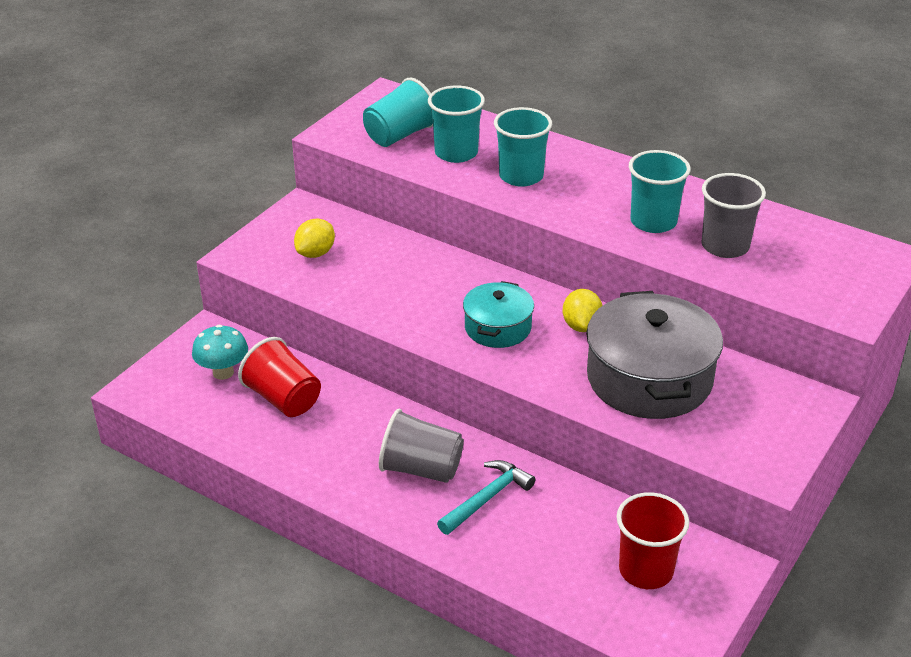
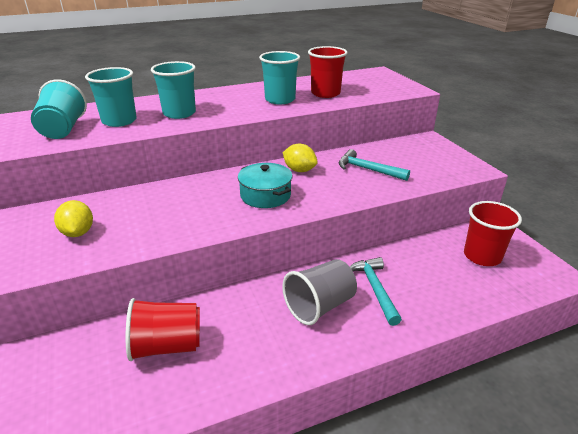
camera: 55 degrees left, 5 degrees down
turquoise mushroom [192,325,248,380] -> none
grey pot [586,291,723,419] -> turquoise hammer [339,149,410,181]
grey cup [701,173,766,258] -> red cup [308,46,348,98]

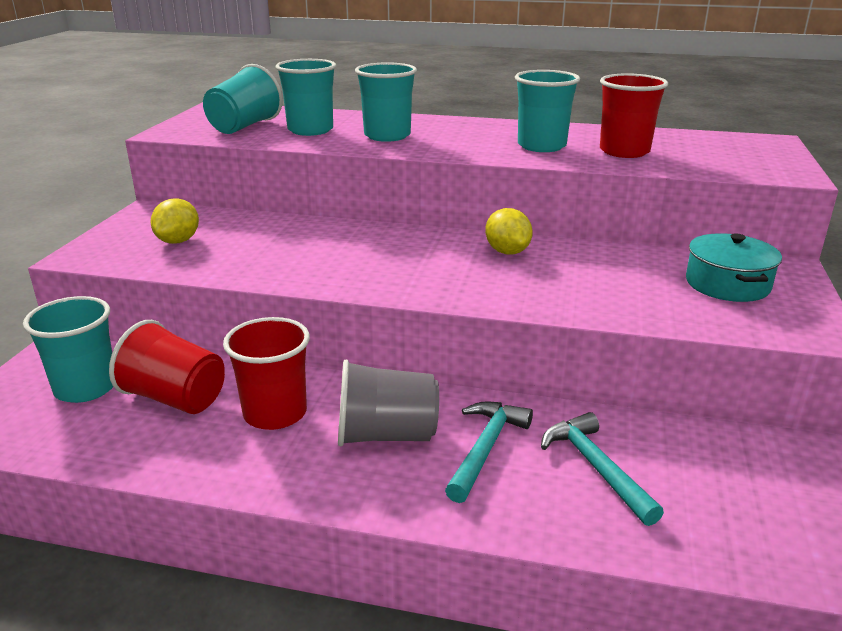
camera: 35 degrees right, 5 degrees down
turquoise pot [238,163,292,208] -> turquoise pot moved to [686,233,782,302]
turquoise hammer [339,149,410,181] -> turquoise hammer moved to [541,412,664,526]
red cup [464,201,522,266] -> red cup moved to [223,317,310,430]
none -> turquoise cup [23,296,113,403]

